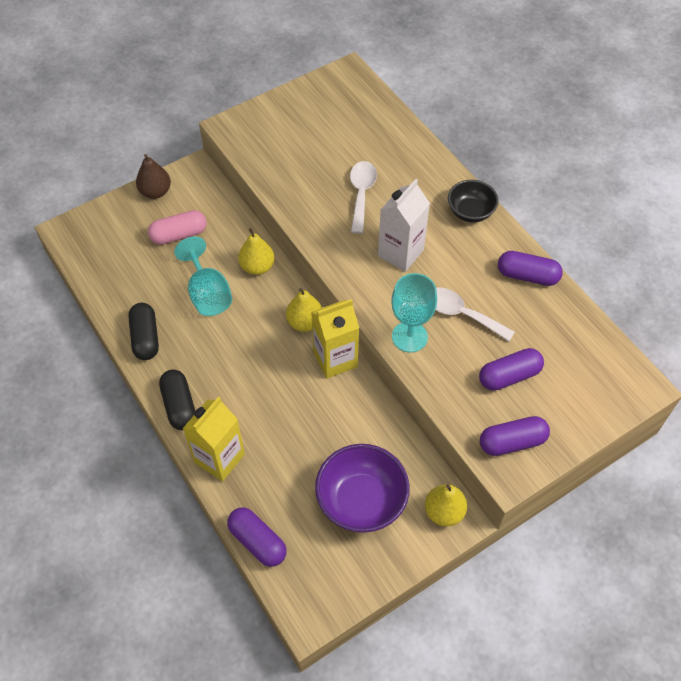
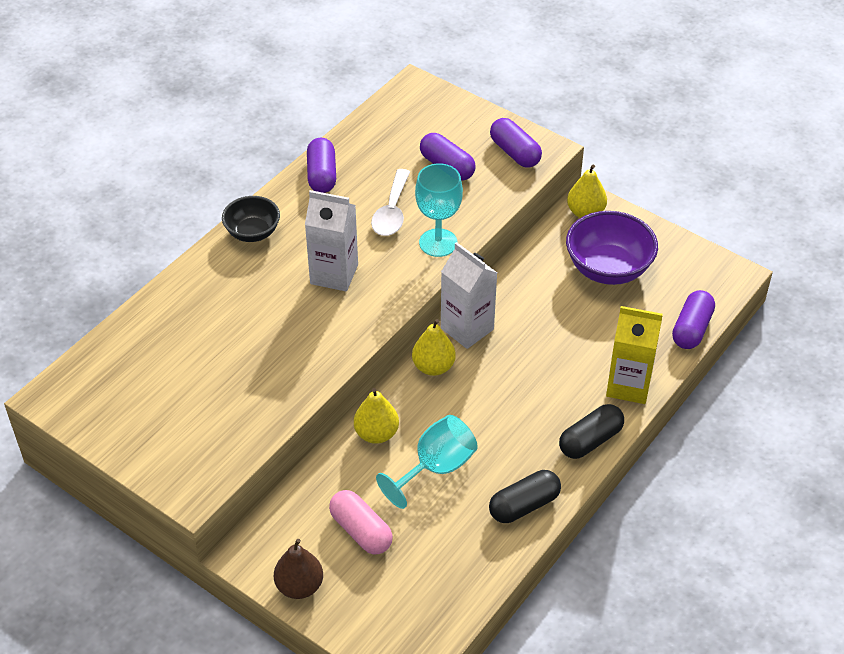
camera: 110 degrees left, 10 degrees down
yellow carton [311,299,359,379] -> white carton [441,242,497,349]
white spoon [350,161,377,234] -> none

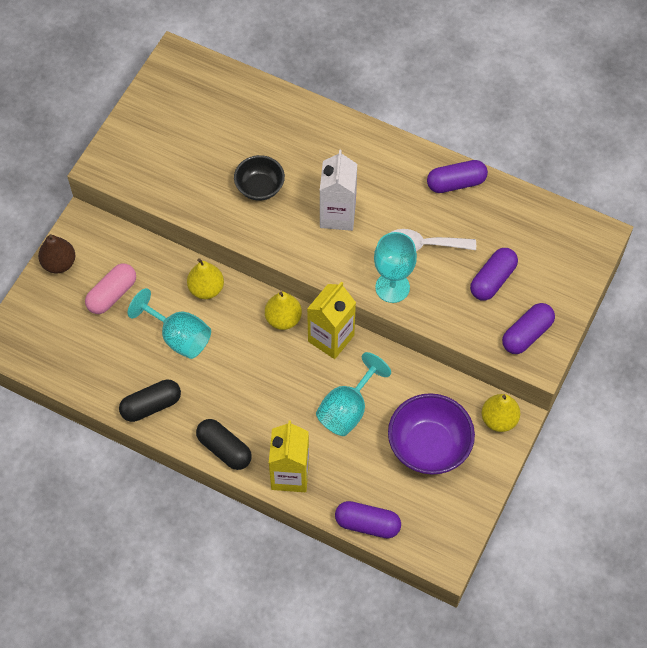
camera: 80 degrees right, 15 degrees up
black bowl [222,196,280,242] -> black bowl moved to [234,155,285,201]
white carton [441,242,497,349] -> yellow carton [307,282,356,359]
black capsule [489,470,561,523] -> black capsule turned 75 degrees counterclockwise [119,380,181,422]
none -> turquoise goblet [316,352,391,436]

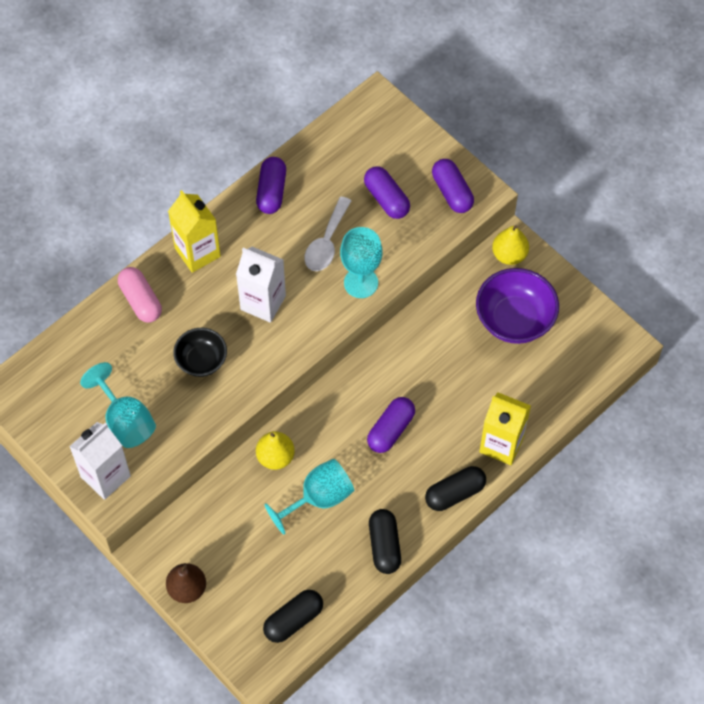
camera: 70 degrees left, 0 degrees up
pink capsule [85,264,136,314] -> pink capsule moved to [118,267,162,323]
yellow pear [265,291,302,330] -> none
yellow carton [307,282,356,359] -> yellow carton moved to [168,190,221,273]
turquoise goblet [316,352,391,436] -> turquoise goblet moved to [80,362,156,448]
purple capsule [335,501,401,539] -> purple capsule moved to [367,397,415,453]
none -> white carton [69,422,131,500]
none -> black capsule [263,590,323,643]

